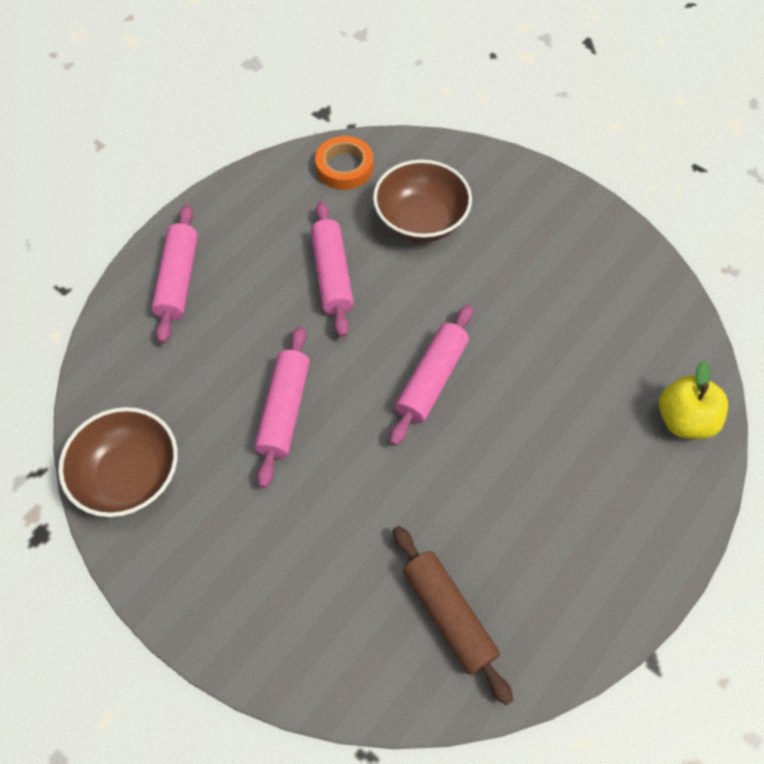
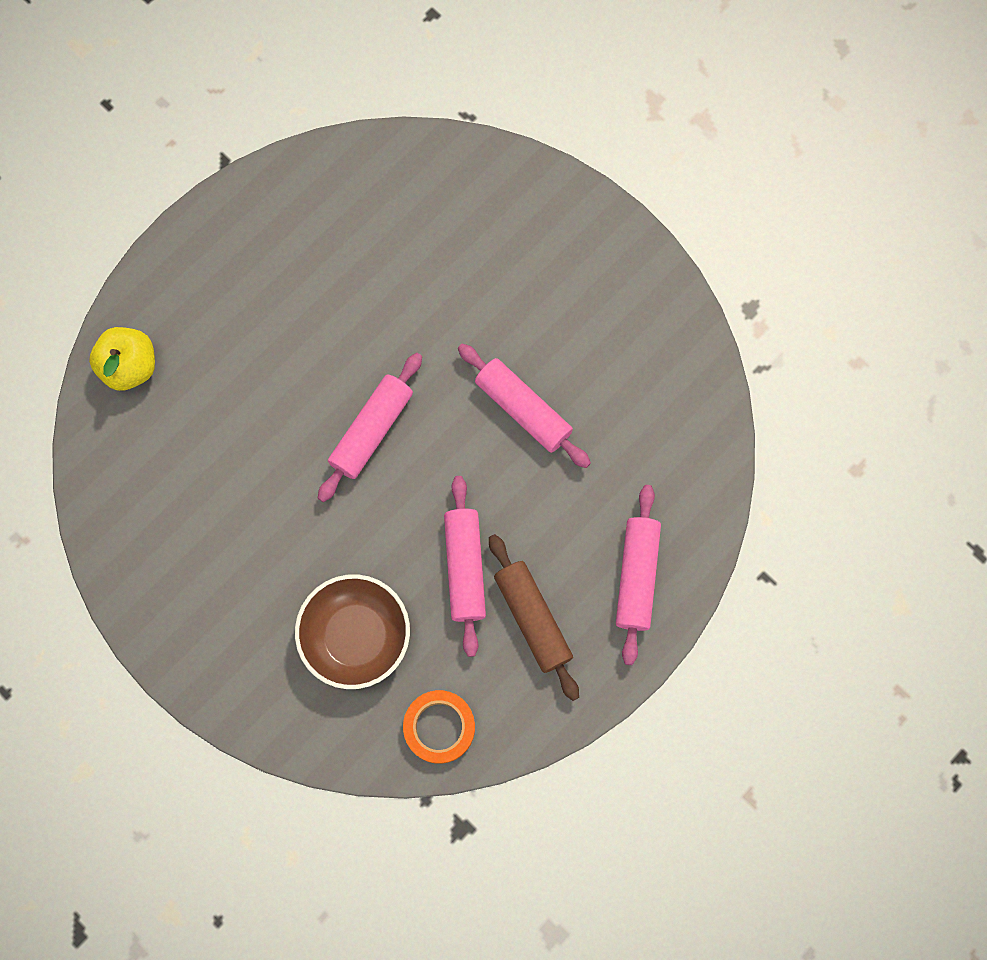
camera: 175 degrees left, 15 degrees up
brown bowl [58,407,178,517] -> none
pink rolling pin [255,326,310,488] -> pink rolling pin turned 60 degrees counterclockwise [458,344,591,468]
brown rolling pin [393,526,513,705] -> brown rolling pin moved to [489,534,579,701]

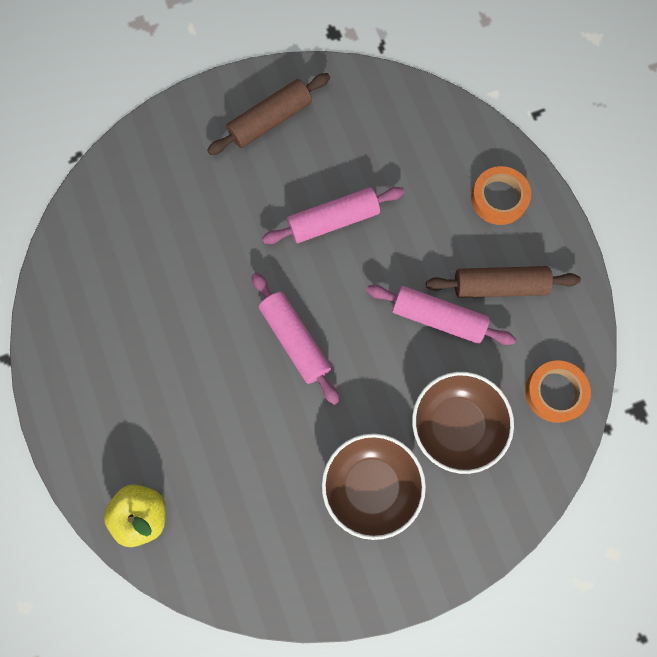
camera: 65 degrees left, 0 degrees up
pink rolling pin [616,485,661,665] -> orange tape [471,166,531,225]
none -> brown rolling pin [207,73,330,155]
none -> brown bowl [322,433,426,540]

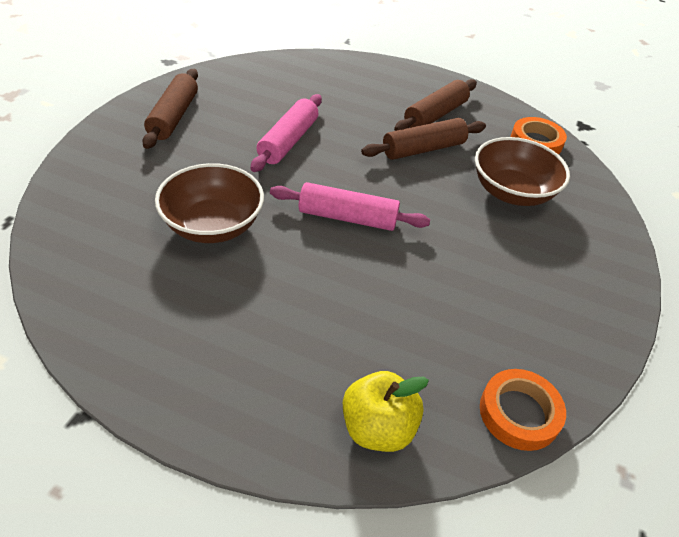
camera: 50 degrees left, 30 degrees down
brown bowl [322,433,426,540] -> brown bowl moved to [155,163,264,243]
pink rolling pin [367,285,516,345] -> brown rolling pin [361,118,486,160]
orange tape [471,166,531,225] -> orange tape moved to [480,369,566,451]

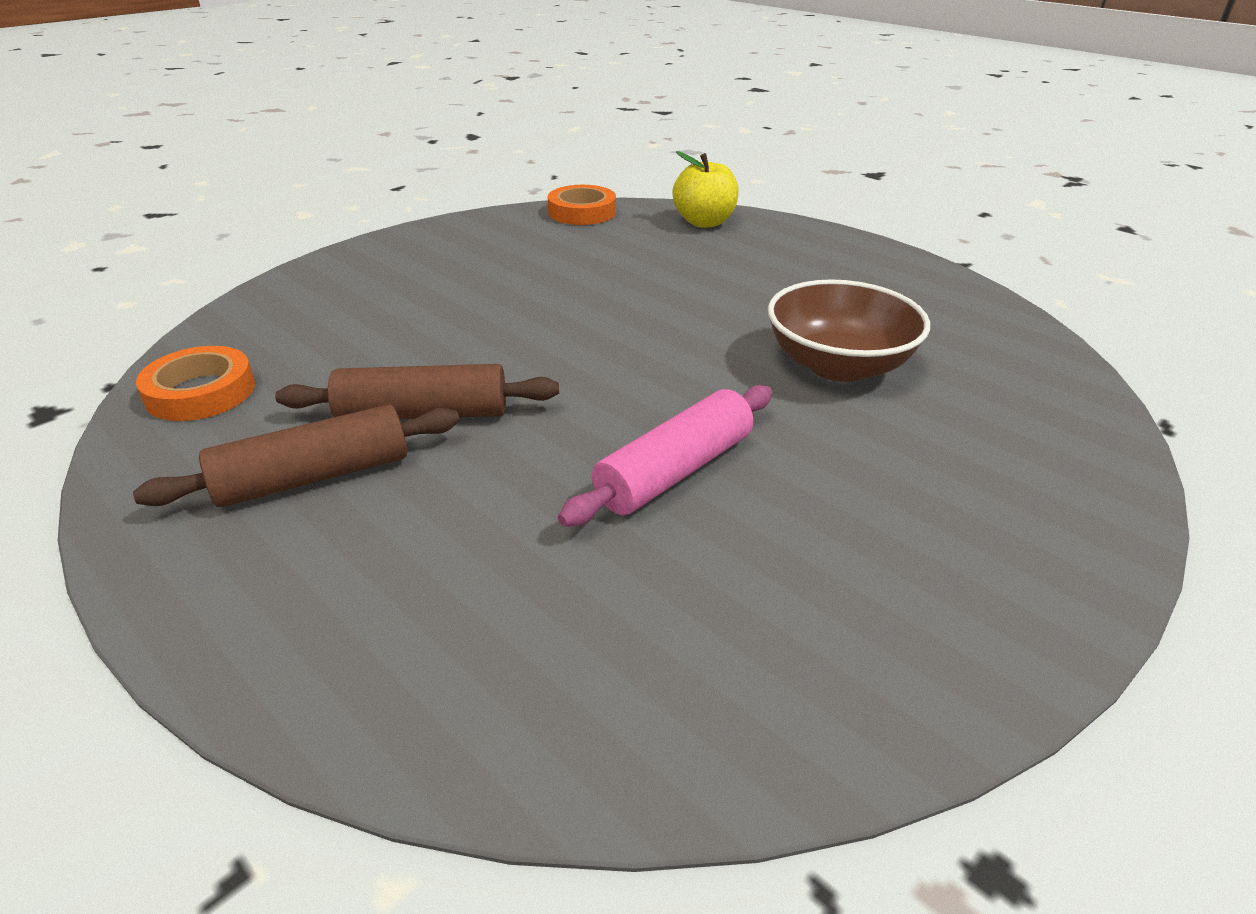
camera: 155 degrees left, 10 degrees down
brown rolling pin [142,69,198,149] -> none
pink rolling pin [270,182,430,231] -> none
brown bowl [475,137,570,206] -> none

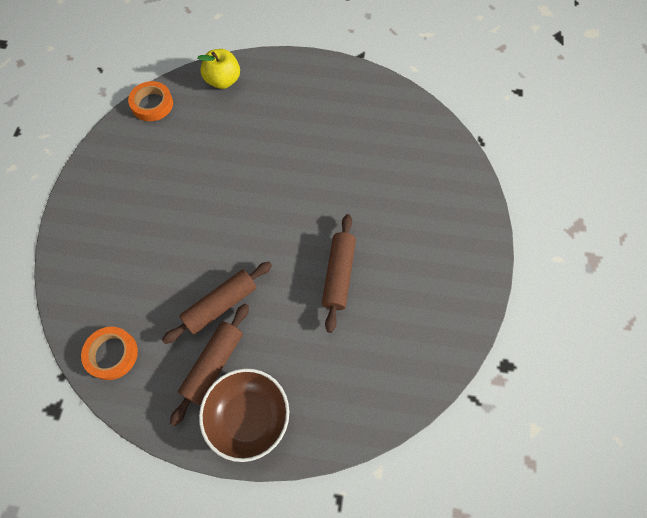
camera: 35 degrees left, 30 degrees up
pink rolling pin [558,385,772,527] -> brown rolling pin [322,214,356,333]
brown bowl [768,279,930,382] -> brown bowl moved to [199,368,289,462]

